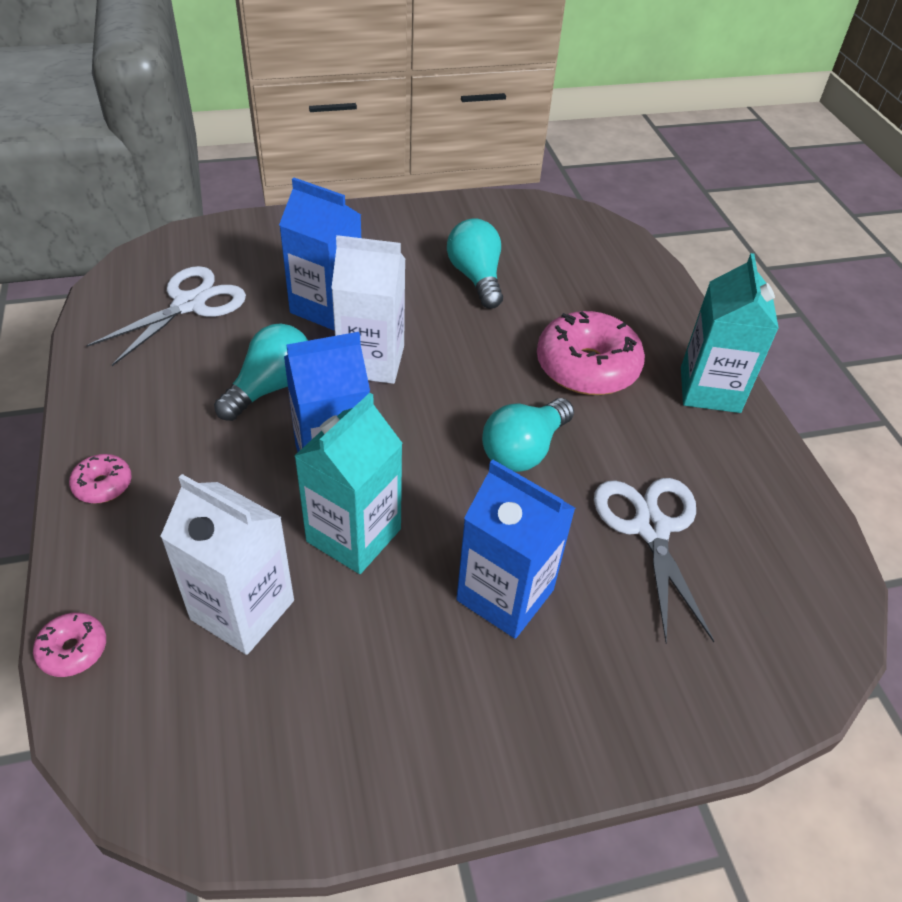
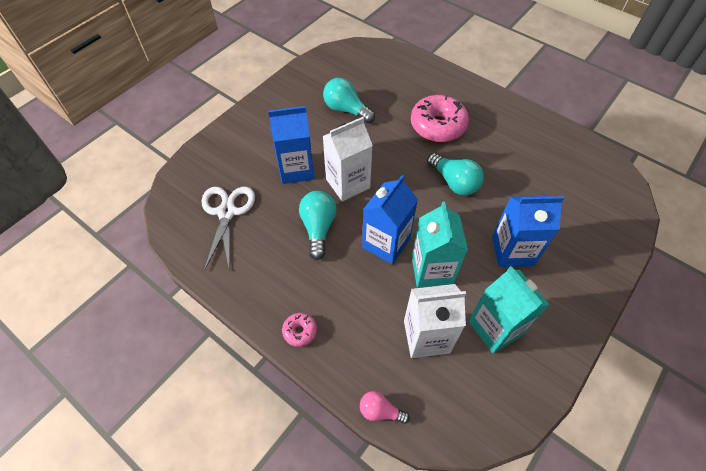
camera: 35 degrees left, 10 degrees up
pink donut [33,612,106,677] -> pink light bulb [360,391,410,424]
turquoise light bulb [482,398,574,472] -> turquoise light bulb turned 45 degrees counterclockwise [427,153,484,196]
white scissors [594,478,714,643] -> none
turquoise carton [681,253,779,413] -> turquoise carton moved to [469,266,550,354]

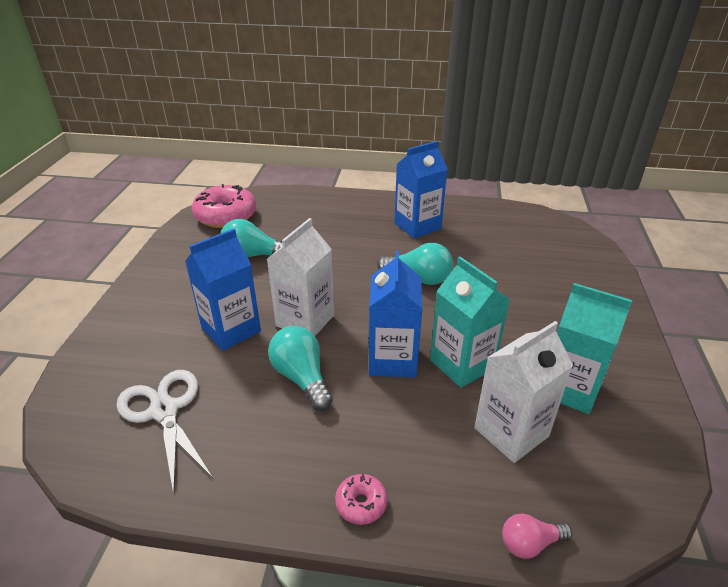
camera: 30 degrees left, 20 degrees down
pink donut [411,95,469,142] -> pink donut moved to [192,184,256,228]
blue carton [492,196,564,267] -> blue carton moved to [394,141,448,238]

